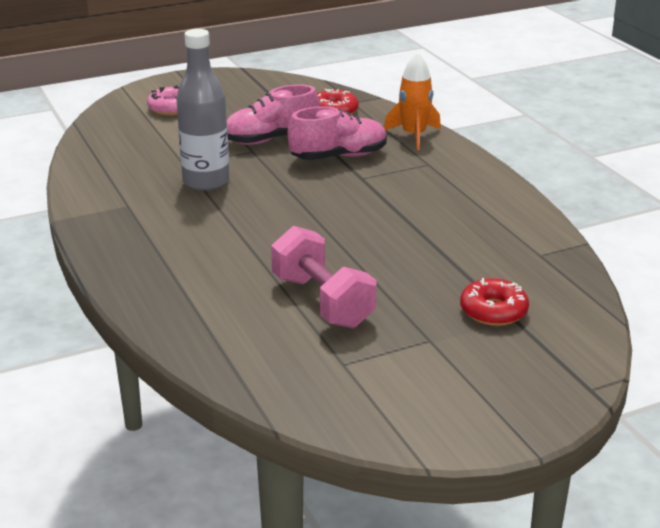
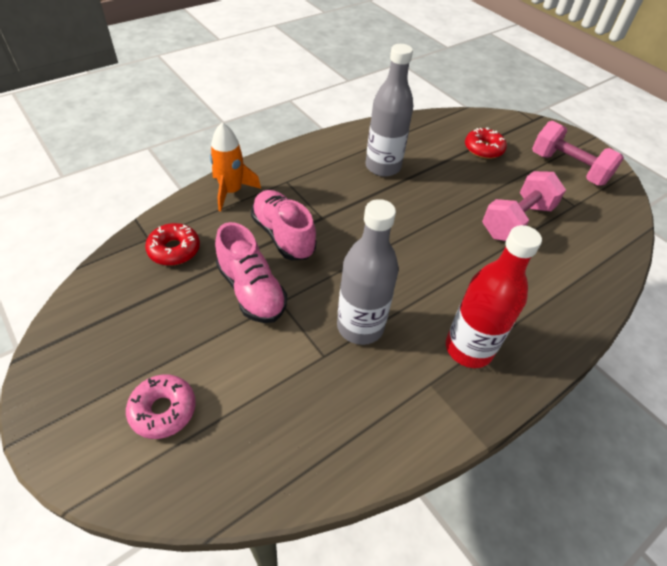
camera: 105 degrees left, 20 degrees up
none -> grey bottle [365,44,413,177]
none -> red bottle [446,225,542,368]
none -> pink dumbbell [532,121,624,186]

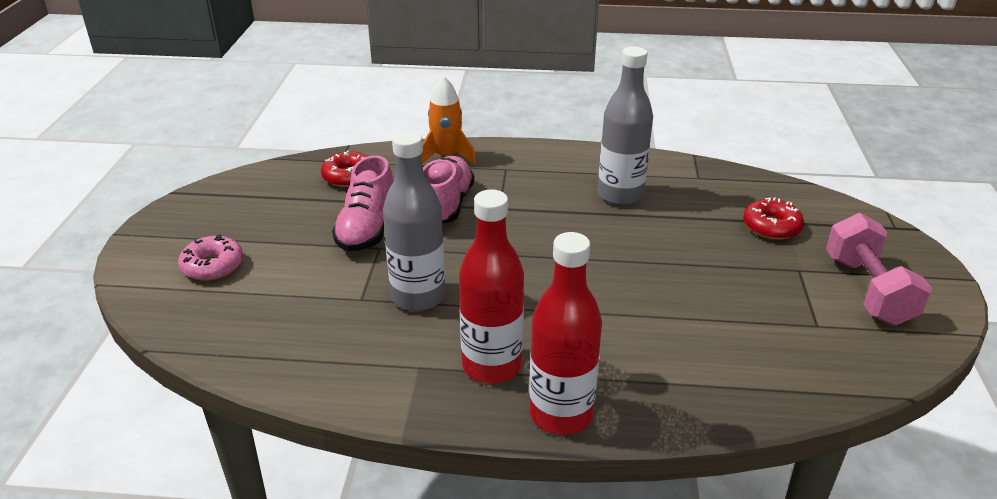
camera: 45 degrees right, 15 degrees down
pink dumbbell [482,171,566,241] -> none
none -> red bottle [529,232,602,435]

